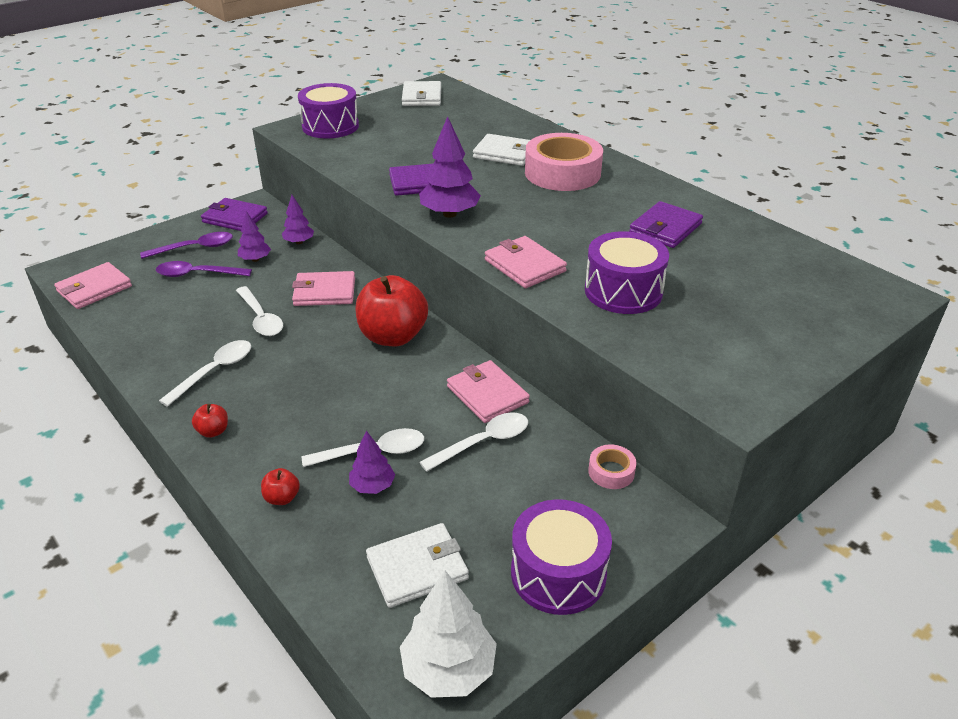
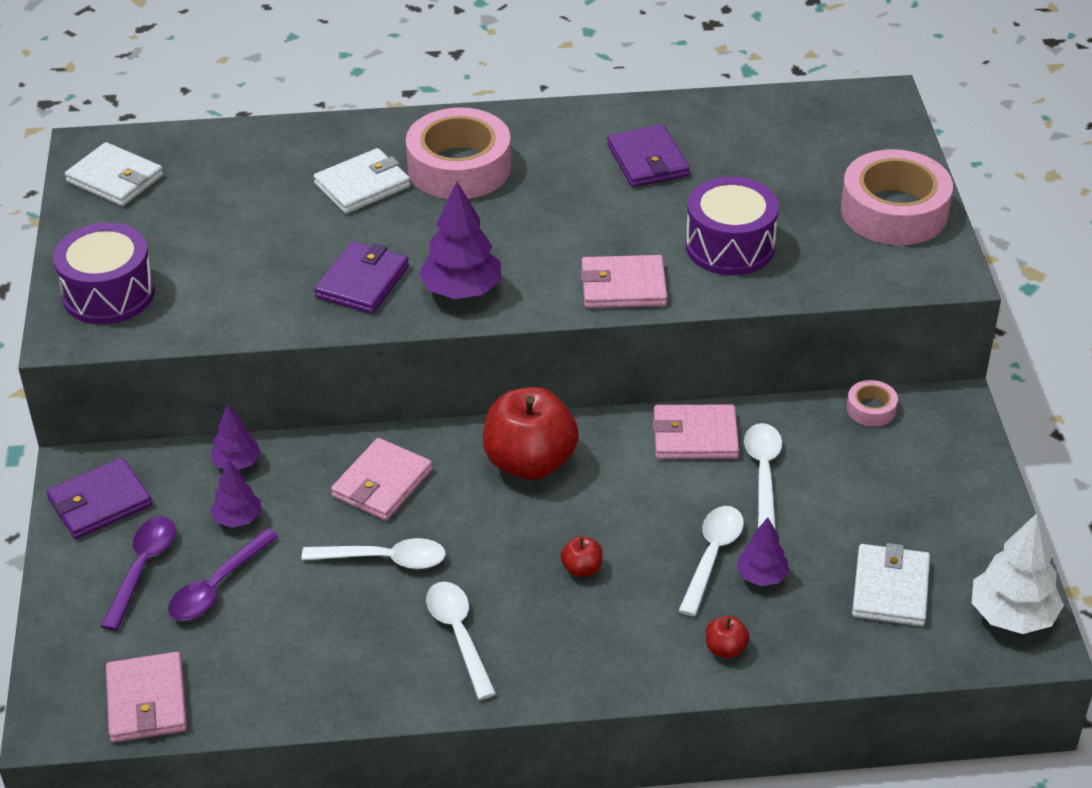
camera: 55 degrees left, 5 degrees up
red apple [192,404,228,438] -> red apple moved to [561,536,603,577]
purple drum [511,499,612,615] -> none
none -> pink tape [841,149,953,245]

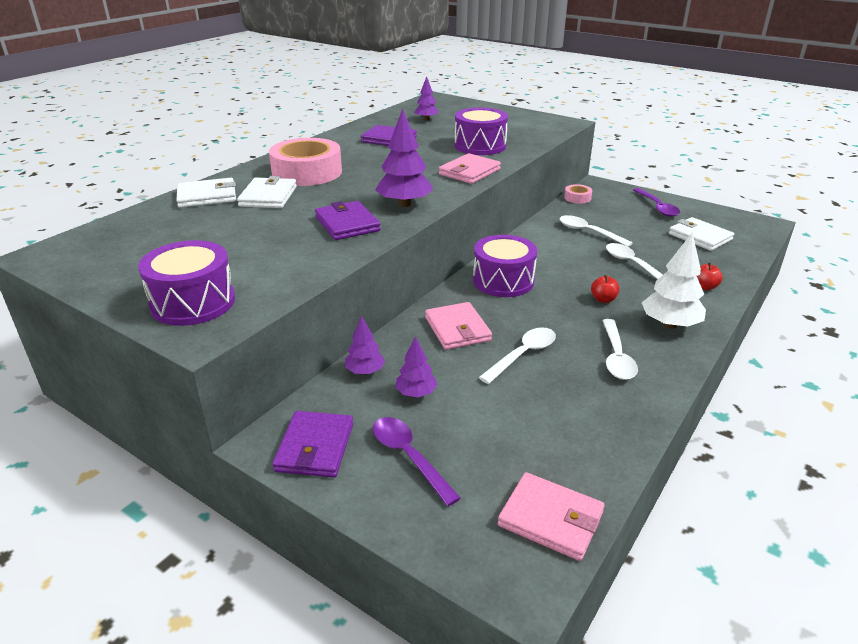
camera: 50 degrees left, 10 degrees down
white wallet [65,142,163,206] -> white wallet moved to [176,178,236,208]
purple spoon [168,529,279,620] -> purple spoon moved to [633,188,680,217]
white spoon [426,582,496,700] -> white spoon turned 105 degrees counterclockwise [602,319,638,380]
red apple [483,387,579,480] -> purple drum [473,235,537,297]
pink wallet [653,405,739,459] -> none
purple tree [736,517,789,586] -> purple tree moved to [414,76,439,120]
pink tape [841,149,953,245] -> none
white tree [972,513,1064,634] -> white tree moved to [642,232,706,329]

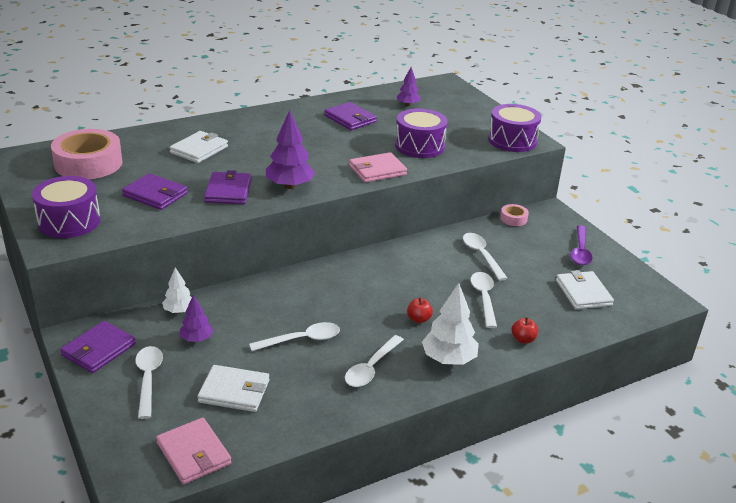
camera: 25 degrees right, 0 degrees up
white wallet [176,178,236,208] -> white wallet moved to [198,365,269,412]
pink tape [269,138,342,186] -> pink tape moved to [51,129,122,179]
purple tree [345,316,385,374] -> white tree [162,267,192,313]
purple spoon [373,417,461,506] -> white spoon [135,346,163,419]
pink wallet [425,302,492,350] -> none
purple drum [473,235,537,297] -> purple drum moved to [488,104,541,152]
none -> purple wallet [122,173,188,210]

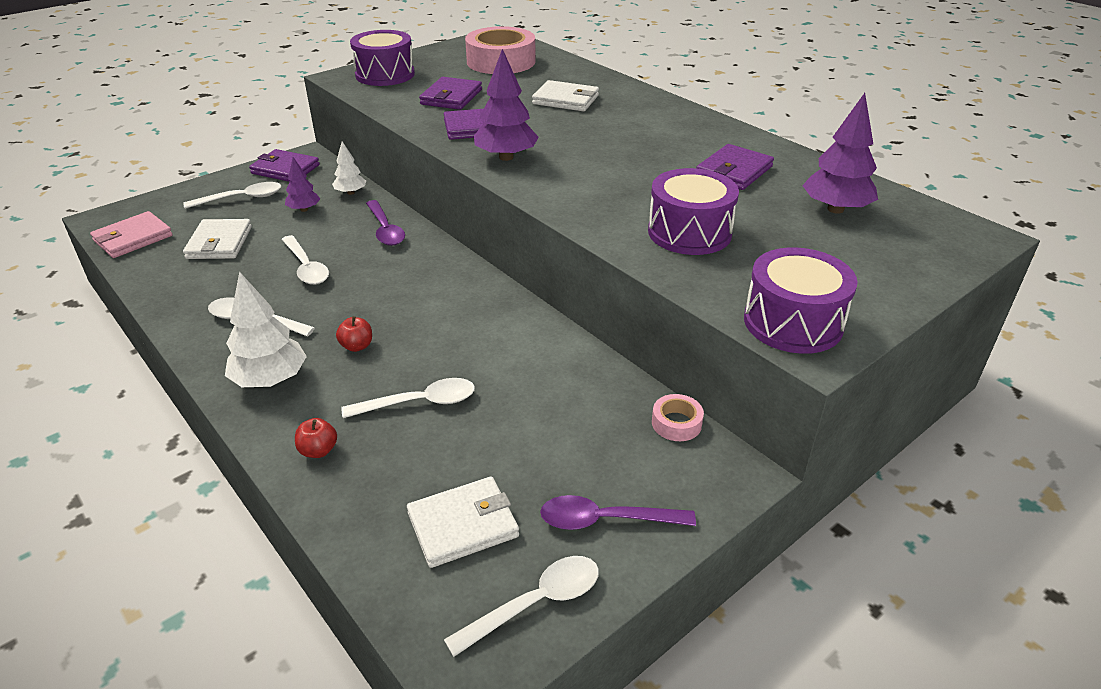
camera: 80 degrees right, 5 degrees up
pink wallet [349,152,407,183] -> none
purple tree [397,67,421,106] -> purple tree [802,93,878,214], size x1.69
white spoon [463,233,508,281] -> white spoon moved to [444,556,599,657]
none -> purple spoon [366,200,405,246]

